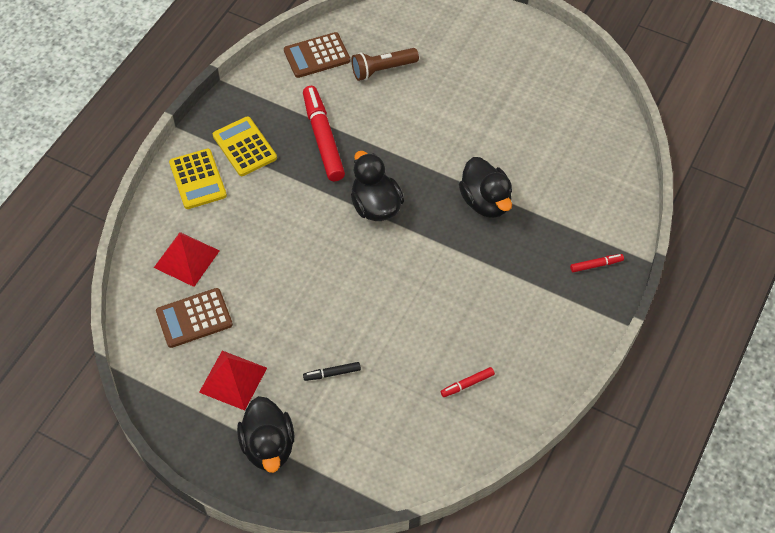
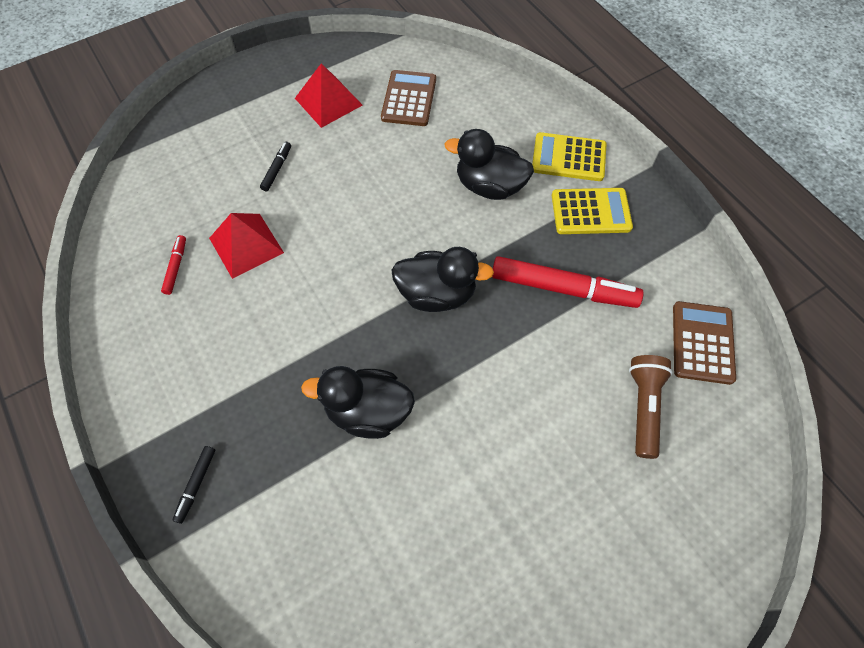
camera: 120 degrees right, 5 degrees up
red pyramid [154,232,220,287] -> red pyramid moved to [209,213,284,279]
black duck [237,396,295,473] -> black duck moved to [444,129,534,200]
red marker [570,254,624,272] -> black marker [172,446,215,524]

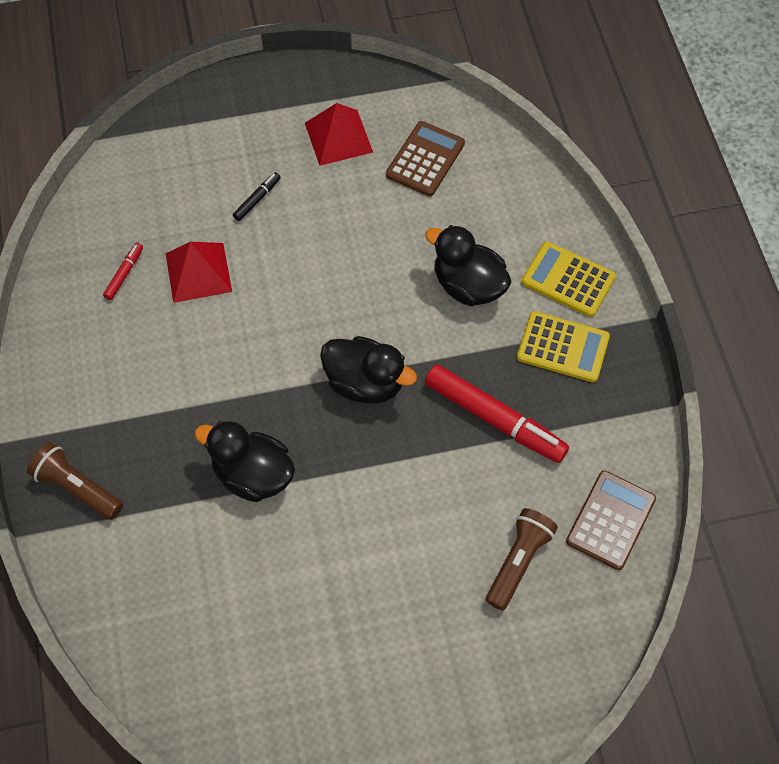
camera: 20 degrees right, 0 degrees up
black marker [172,446,215,524] -> brown flashlight [27,442,123,520]

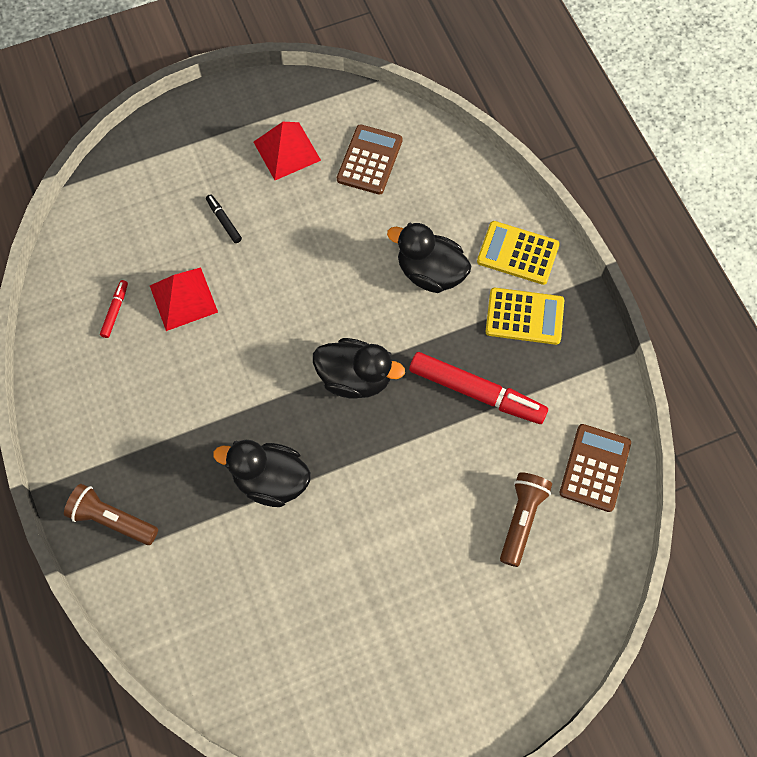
camera: 10 degrees left, 5 degrees up
black marker [233,172,281,221] -> black marker turned 60 degrees counterclockwise [206,194,242,243]

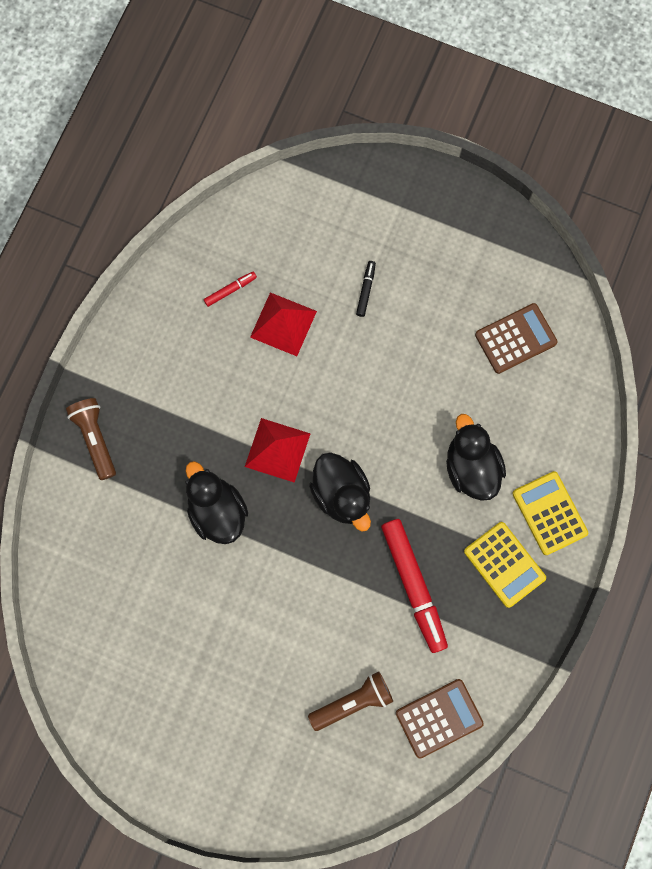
camera: 45 degrees right, 10 degrees up
red pyramid [254,122,321,180] -> red pyramid moved to [245,418,311,483]

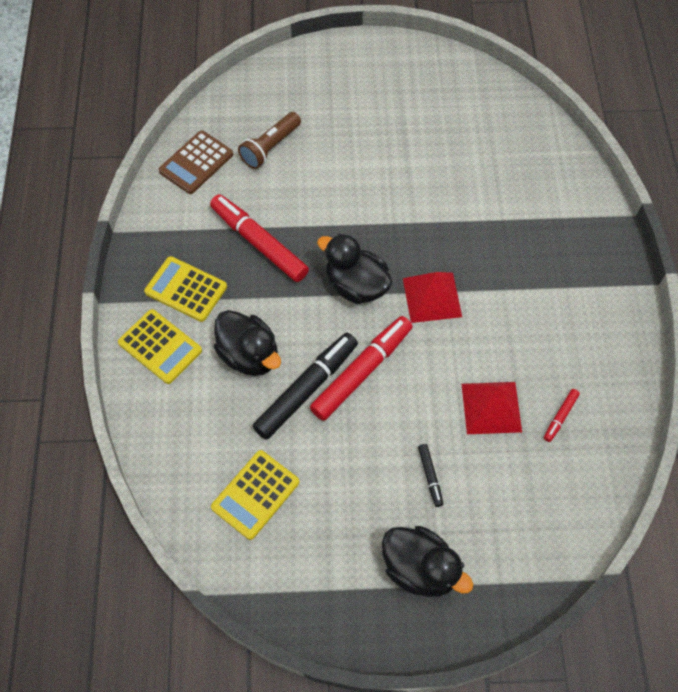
camera: 155 degrees right, 15 degrees down
brown flashlight [66,398,116,480] -> none
black duck [185,461,248,544] -> black duck moved to [382,526,473,597]
brown calculator [475,303,558,374] -> yellow calculator [211,450,299,540]
none -> black marker [253,333,358,440]
none -> red marker [310,316,412,421]

